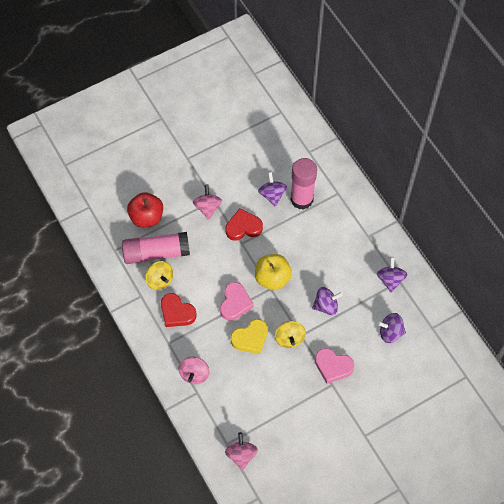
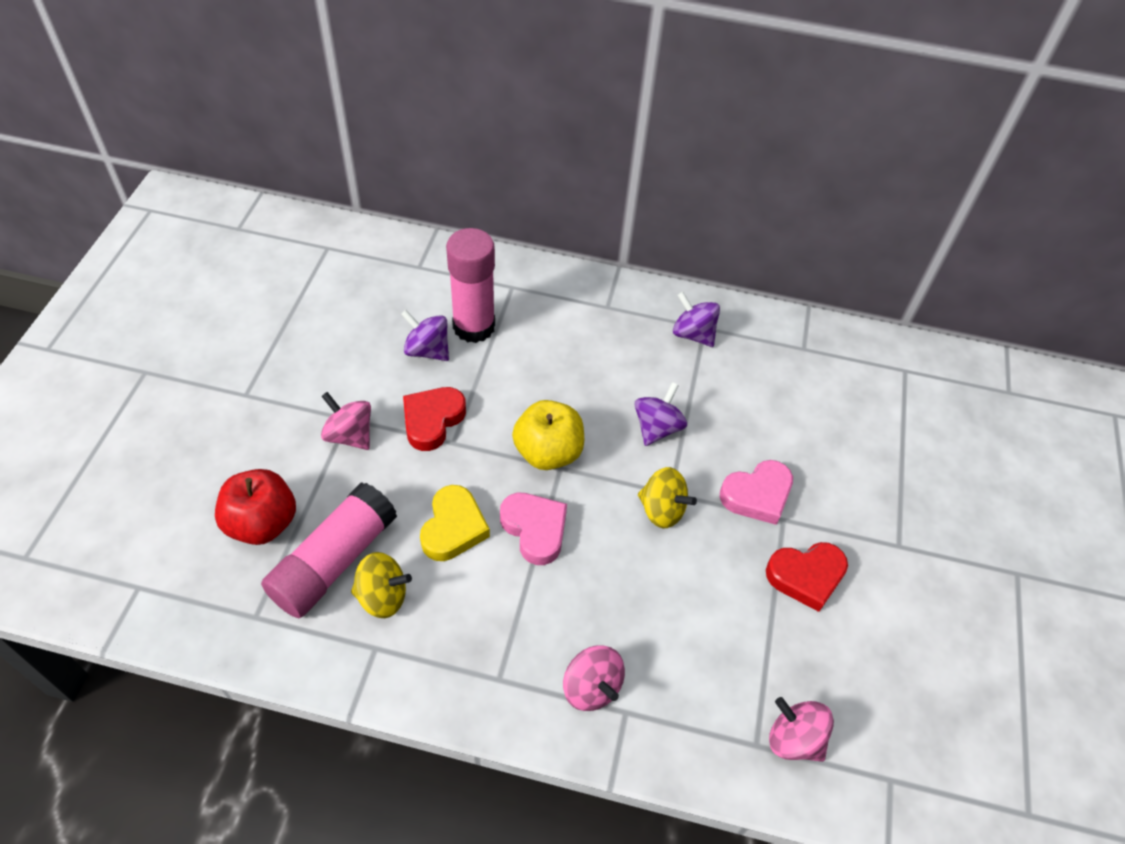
camera: 50 degrees left, 10 degrees down
red heart [161,293,197,327] -> red heart moved to [766,542,848,612]
yellow heart [231,319,268,354] -> yellow heart moved to [420,485,490,561]
purple spinning top [377,313,406,343] -> none

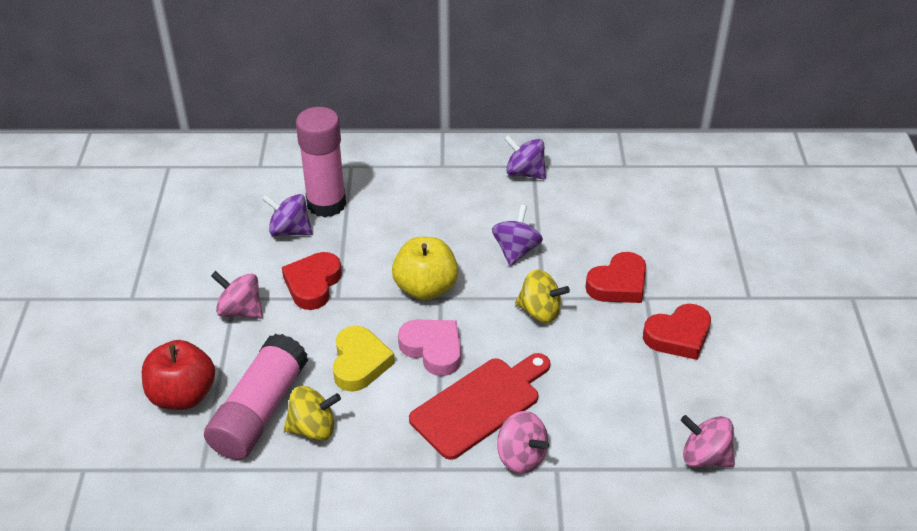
camera: 10 degrees left, 10 degrees down
pink heart [720,460,793,525] -> red heart [585,252,646,303]
none -> red cutting board [409,353,550,460]

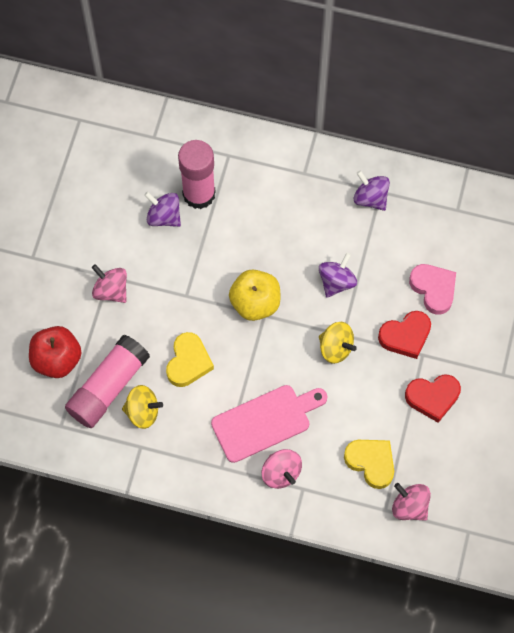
camera: 15 degrees right, 25 degrees up
red heart [282,252,342,310] -> none
pink heart [398,320,461,376] -> pink heart moved to [409,264,456,315]
red cutting board [409,353,550,460] -> pink cutting board [211,385,328,463]
none -> yellow heart [344,440,394,489]

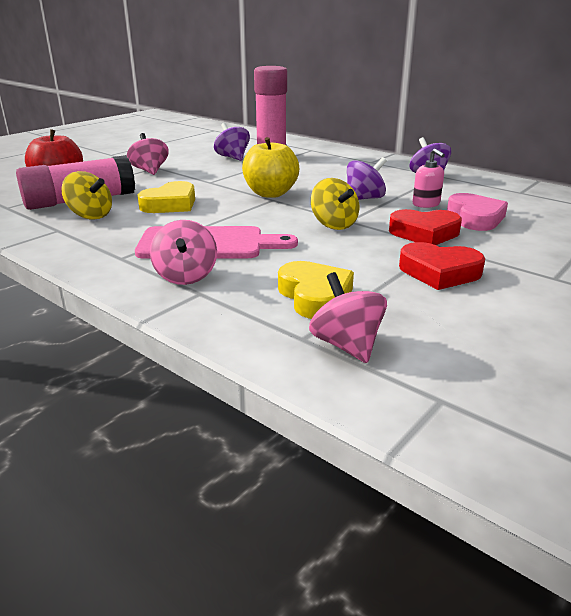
camera: 25 degrees right, 40 degrees down
none -> pink soap dispenser [412,149,445,208]

